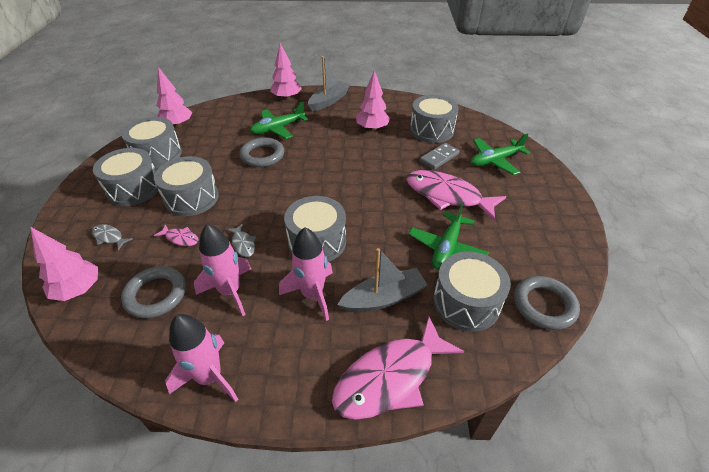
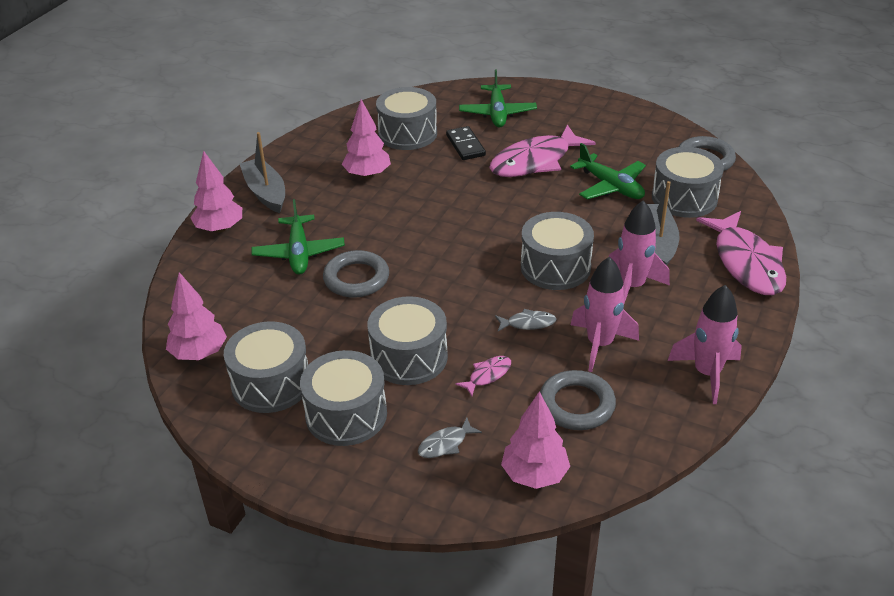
camera: 65 degrees left, 5 degrees down
grey domino [420,143,460,170] -> black domino [446,126,486,160]

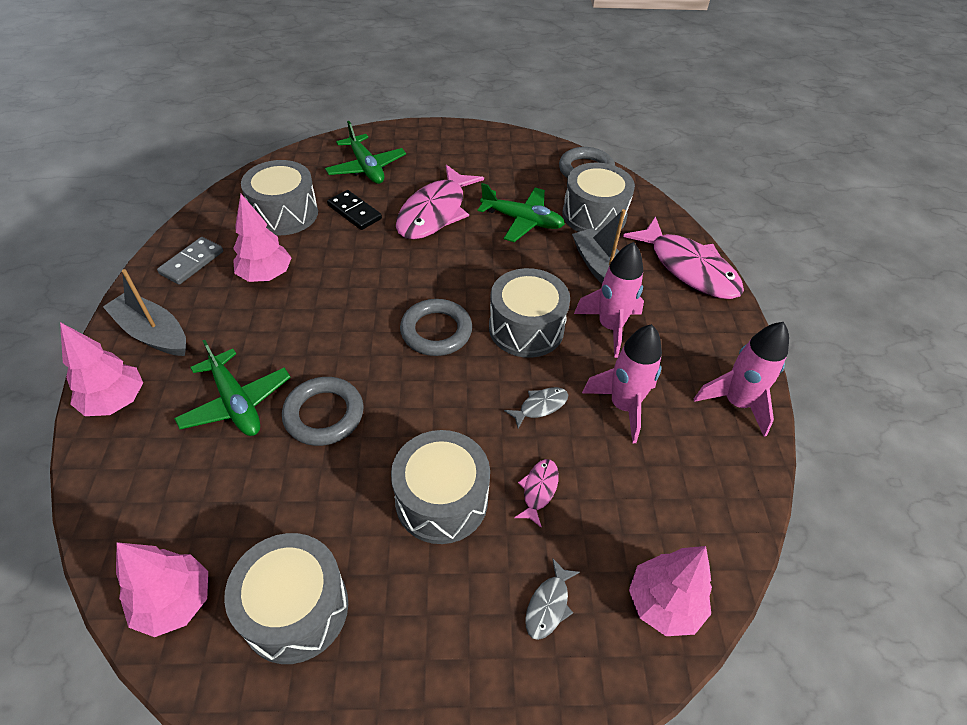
camera: 30 degrees left, 10 degrees up
grey drum [300,350,387,446] -> none
grey ring [540,370,616,430] -> grey ring moved to [400,299,472,356]
none -> grey domino [157,237,223,285]

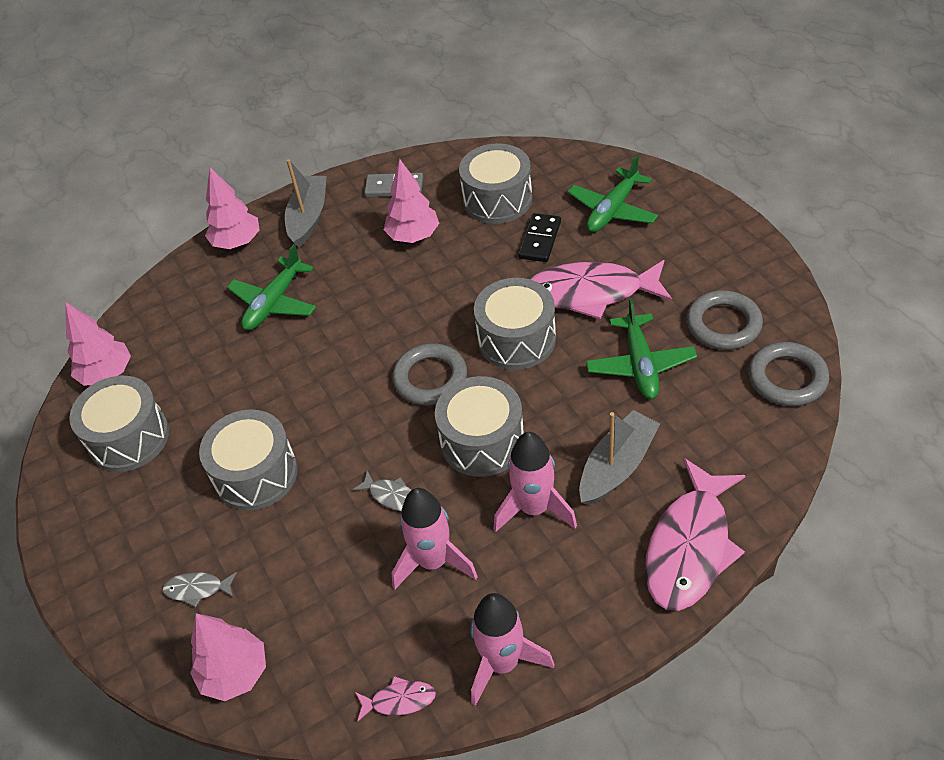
camera: 70 degrees right, 0 degrees up
grey ring [282,377,364,446] -> grey ring moved to [686,290,763,350]
pink fish [514,459,559,528] -> pink fish moved to [355,676,436,722]
grey drum [563,162,635,232] -> grey drum moved to [474,278,556,370]

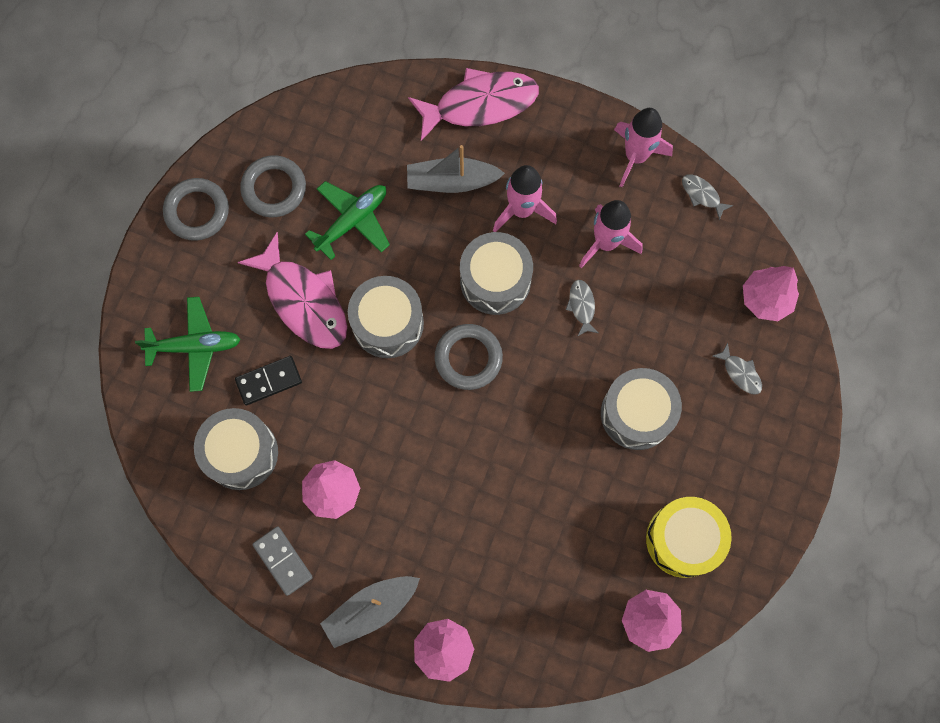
camera: 135 degrees left, 25 degrees up
grey drum [69,376,169,472] -> yellow drum [646,497,732,578]
green plane [227,244,316,330] -> none
pink fish [355,676,436,722] -> grey fish [682,174,733,220]
grey ring [748,342,829,406] -> grey ring moved to [163,178,229,241]

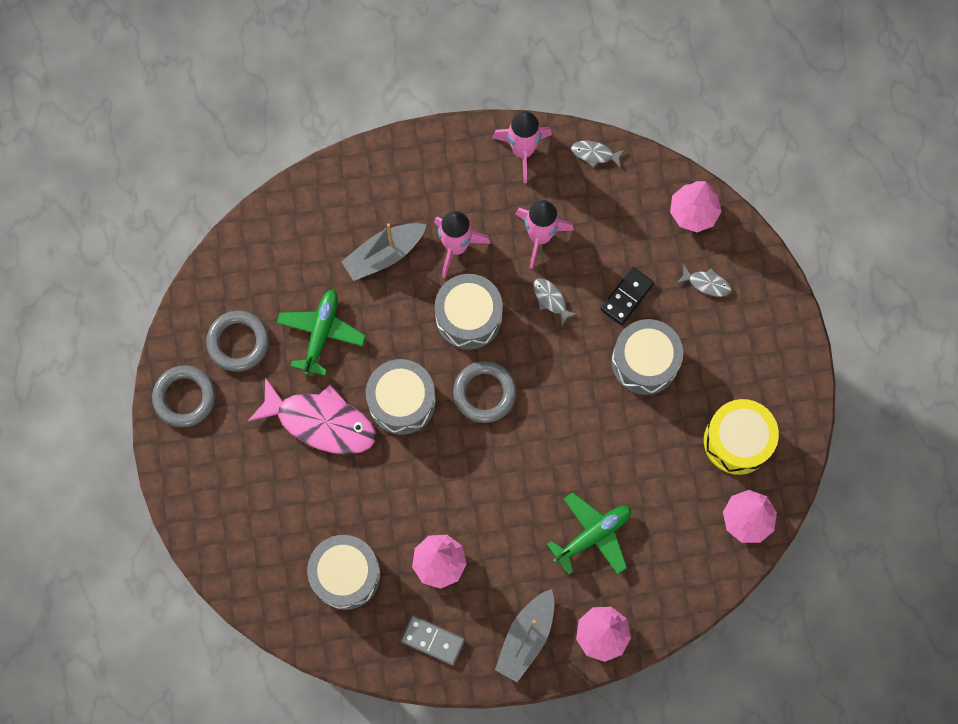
camera: 30 degrees left, 0 degrees up
green plane [135,297,241,392] -> green plane moved to [547,492,631,575]
black domino [235,356,302,405] -> black domino moved to [601,267,654,325]
pink fish [408,68,539,141] -> none

